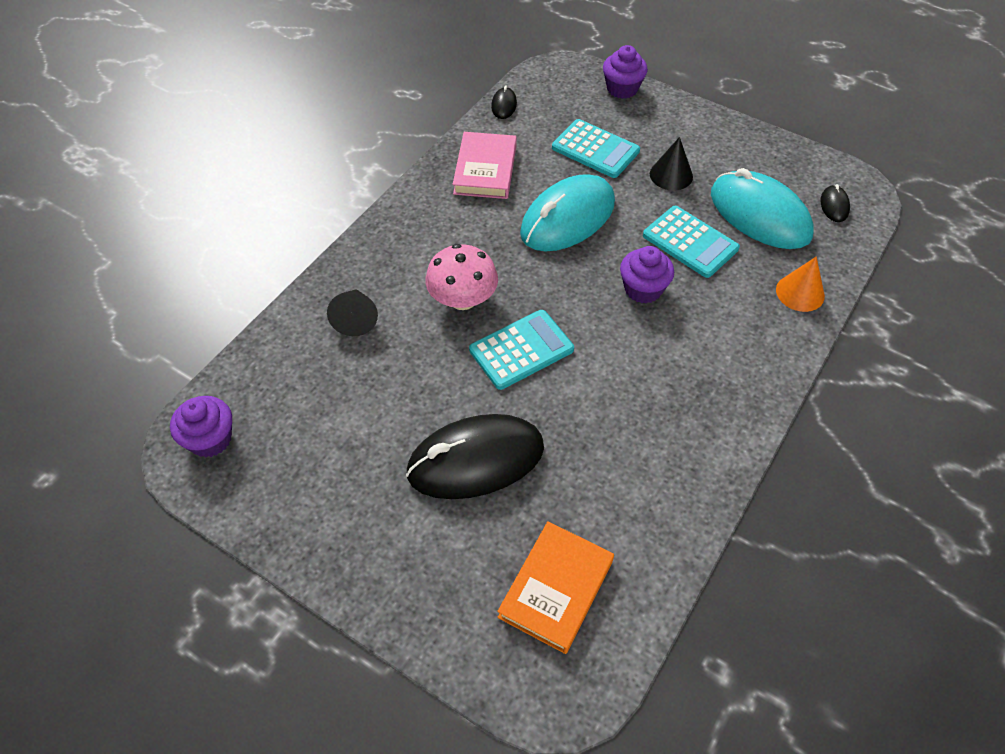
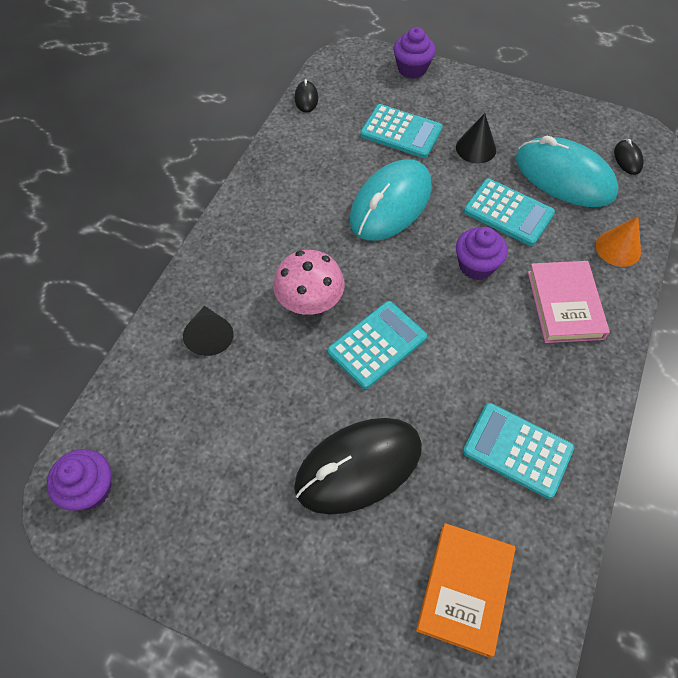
camera: 10 degrees left, 5 degrees up
pink book [453,132,517,199] -> pink book moved to [528,261,610,343]
none -> turquoise calculator [463,403,574,499]

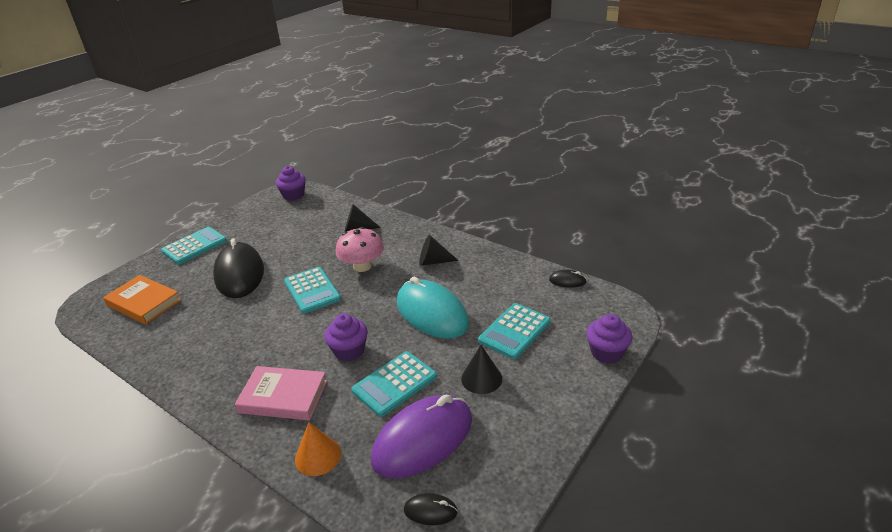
camera: 105 degrees right, 25 degrees down
turquoise calculator [463,403,574,499] -> turquoise calculator moved to [161,227,227,264]
turquoise mouse [516,136,619,207] -> purple mouse [371,395,472,478]
none -> black cone [419,235,459,266]

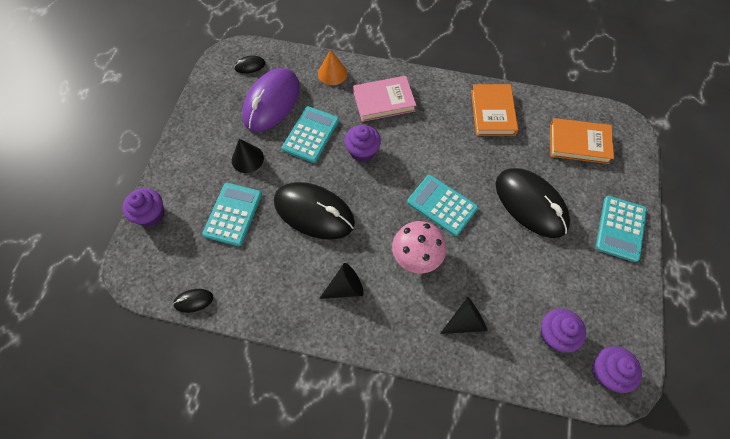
camera: 155 degrees right, 30 degrees up
turquoise mouse [397,277,469,339] -> black mouse [274,182,355,240]
none -> orange book [471,84,518,136]
none -> purple cupcake [540,309,586,352]

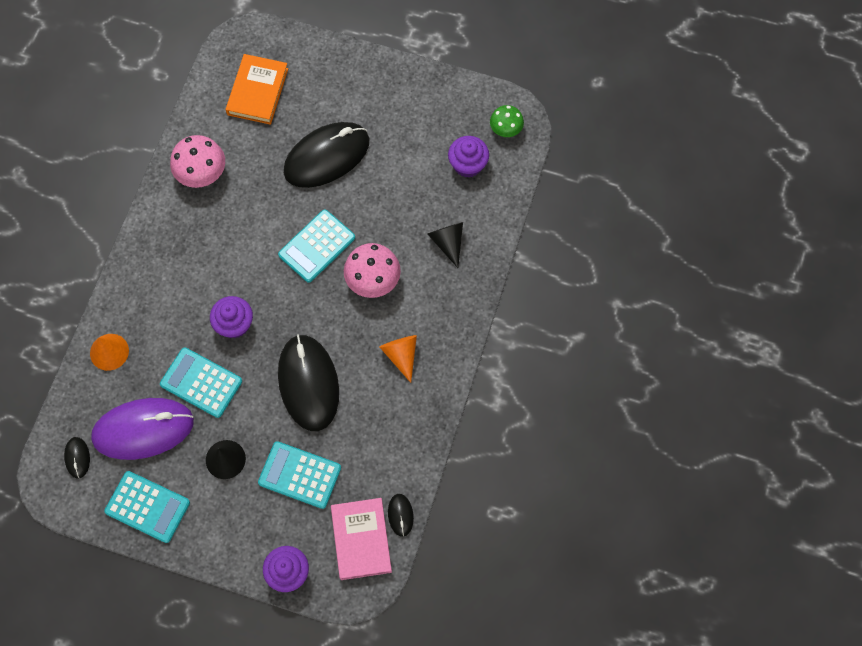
camera: 85 degrees left, 5 degrees up
purple mouse [242,68,300,132] -> purple mouse turned 45 degrees counterclockwise [91,398,194,460]
black mouse [274,182,355,240] -> black mouse turned 45 degrees counterclockwise [278,334,339,431]
black cone [319,263,364,299] -> orange cone [380,335,417,383]
pink book [353,76,416,122] -> pink book moved to [331,498,392,580]
orange book [471,84,518,136] -> pink mushroom [170,135,225,188]
purple cupcake [592,346,642,393] -> green mushroom [490,105,524,137]
turquoise calculator [596,196,647,262] -> turquoise calculator moved to [104,471,190,543]

